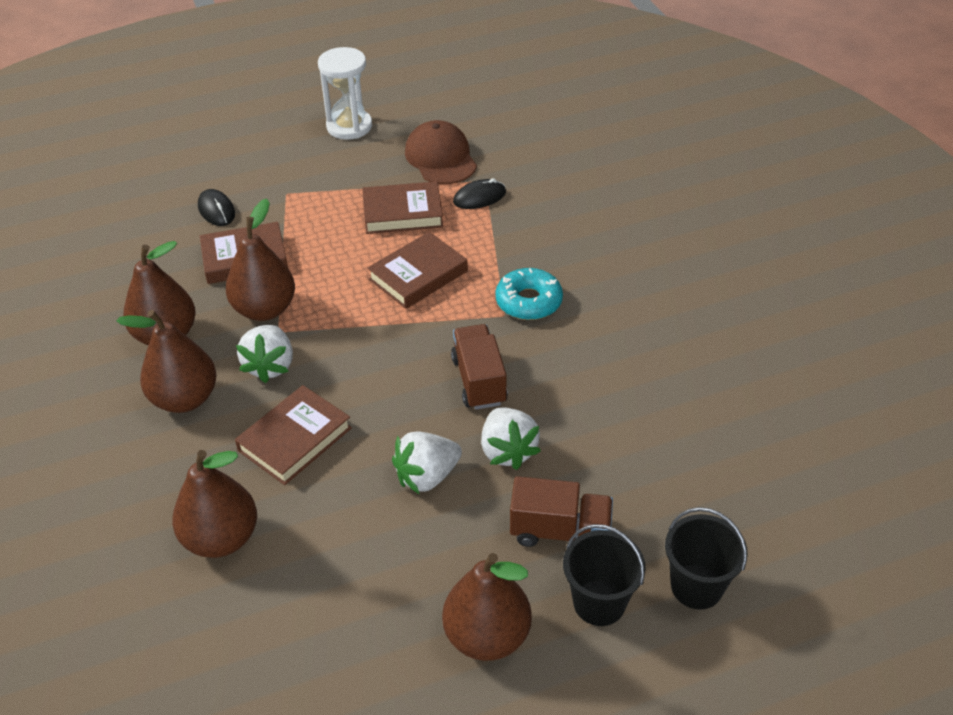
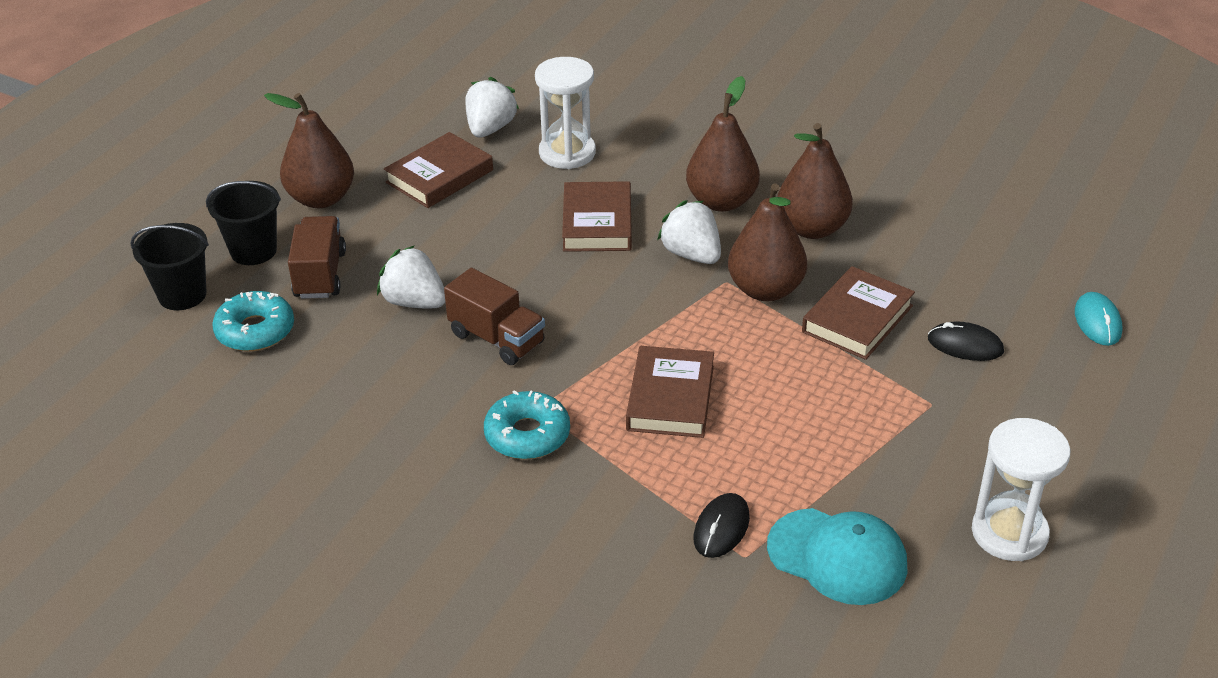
camera: 140 degrees right, 5 degrees down
brown pear [172,450,257,558] -> white hourglass [535,57,596,169]
brown book [362,181,443,234] -> brown book moved to [384,132,493,208]
white strawberry [392,432,462,495] -> white strawberry moved to [465,77,519,138]
brown cap [405,120,477,184] -> turquoise cap [767,508,908,605]
brown truck [510,476,613,547] -> brown truck turned 120 degrees clockwise [288,216,346,299]
none -> turquoise donut [212,291,294,351]
none -> turquoise mouse [1075,292,1123,346]

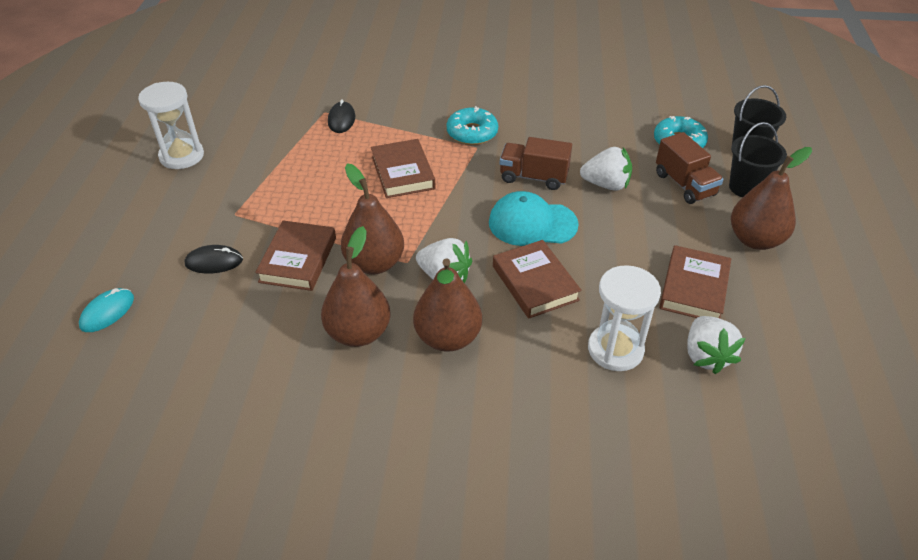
camera: 155 degrees right, 5 degrees up
turquoise cap [767,508,908,605] -> turquoise cap moved to [489,191,579,246]
turquoise mouse [1075,292,1123,346] -> turquoise mouse turned 60 degrees clockwise [79,288,134,332]

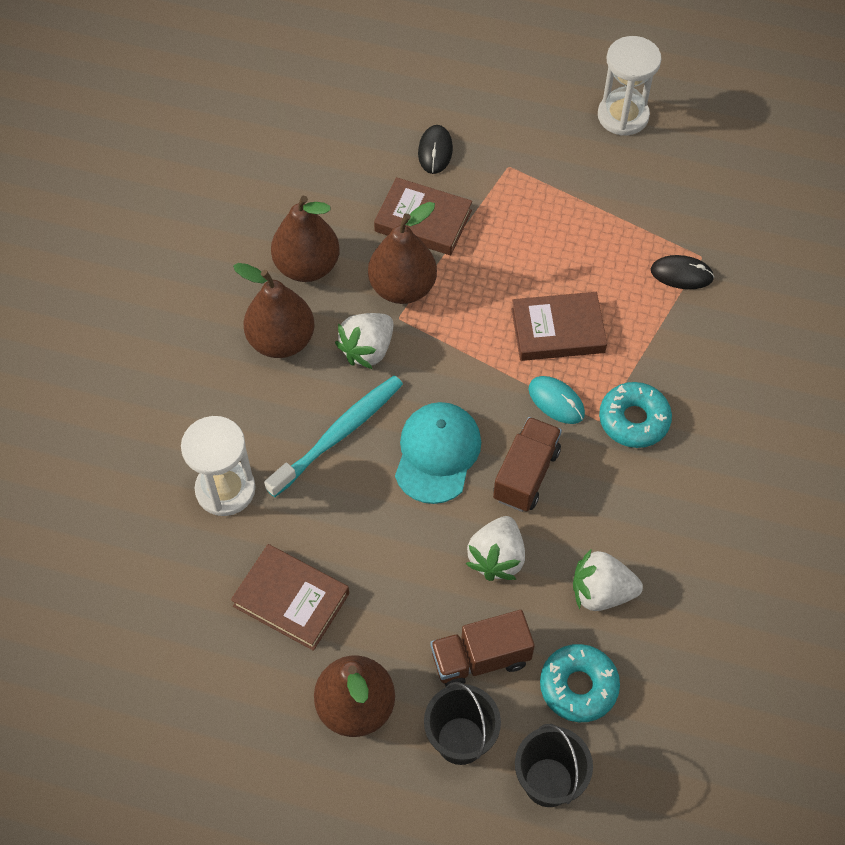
camera: 100 degrees right, 15 degrees up
turquoise mouse [79,288,134,332] -> turquoise mouse moved to [529,376,585,424]
brown book [493,240,581,319] -> turquoise toothbrush [264,375,403,497]
white strawberry [687,316,746,374] -> white strawberry moved to [573,550,643,611]

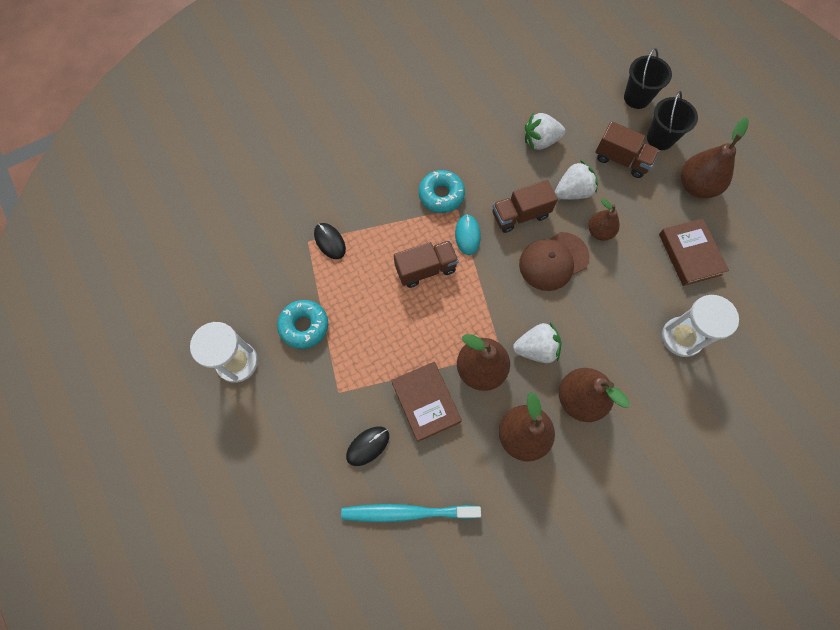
camera: 135 degrees left, 10 degrees up
turquoise toothbrush [264,375,403,497] -> turquoise toothbrush moved to [341,504,481,522]
turquoise cap [395,402,481,504] -> brown cap [519,232,590,291]
brown book [511,292,607,361] -> brown truck [394,240,459,288]
turquoise donut [540,644,620,722] -> turquoise donut moved to [277,300,328,349]
white strawberry [573,550,643,611] -> white strawberry turned 120 degrees clockwise [525,113,565,150]
none -> brown pear [588,199,620,241]

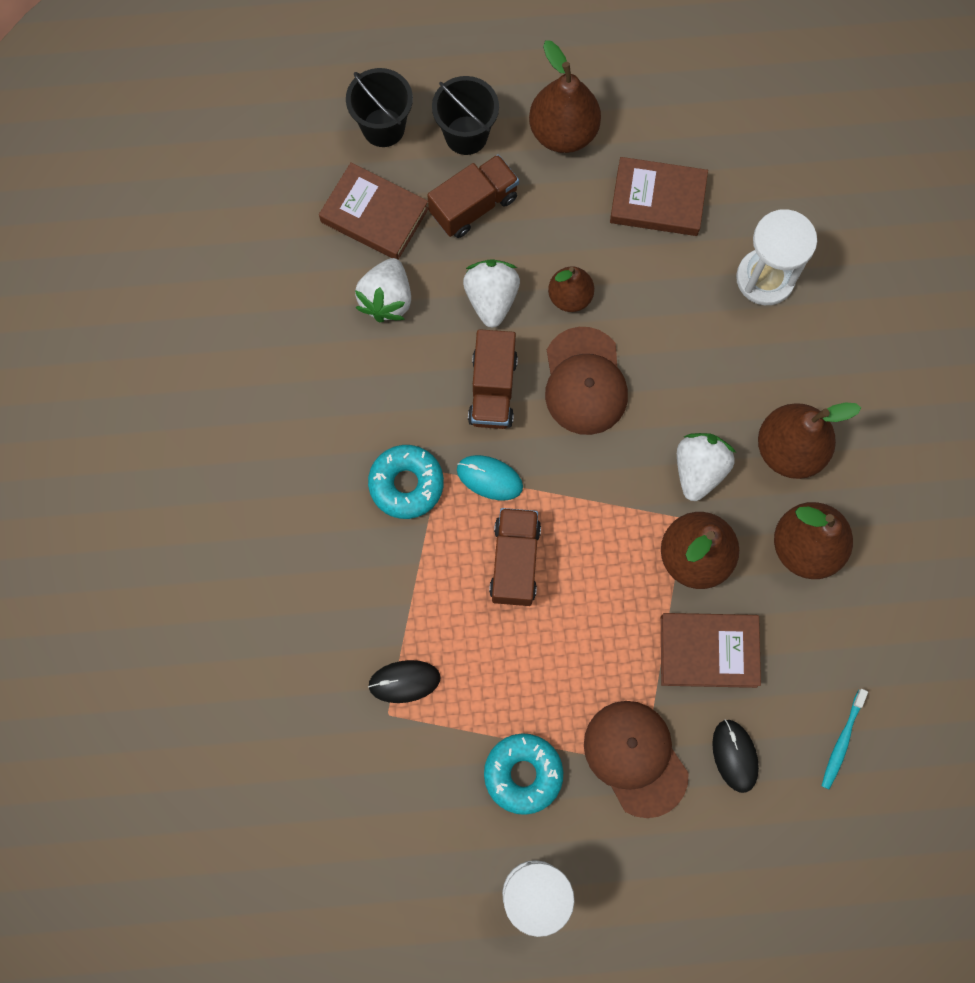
camera: 65 degrees left, 5 degrees up
turquoise toothbrush [341,504,481,522] -> turquoise toothbrush [822,689,868,789], size x0.54
none -> brown book [319,162,429,260]
none -> brown cap [584,701,689,818]

